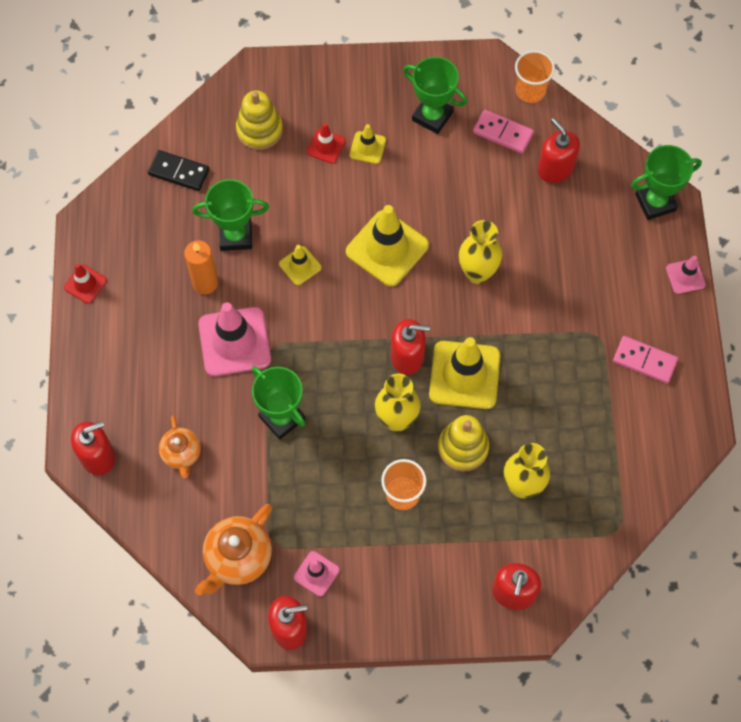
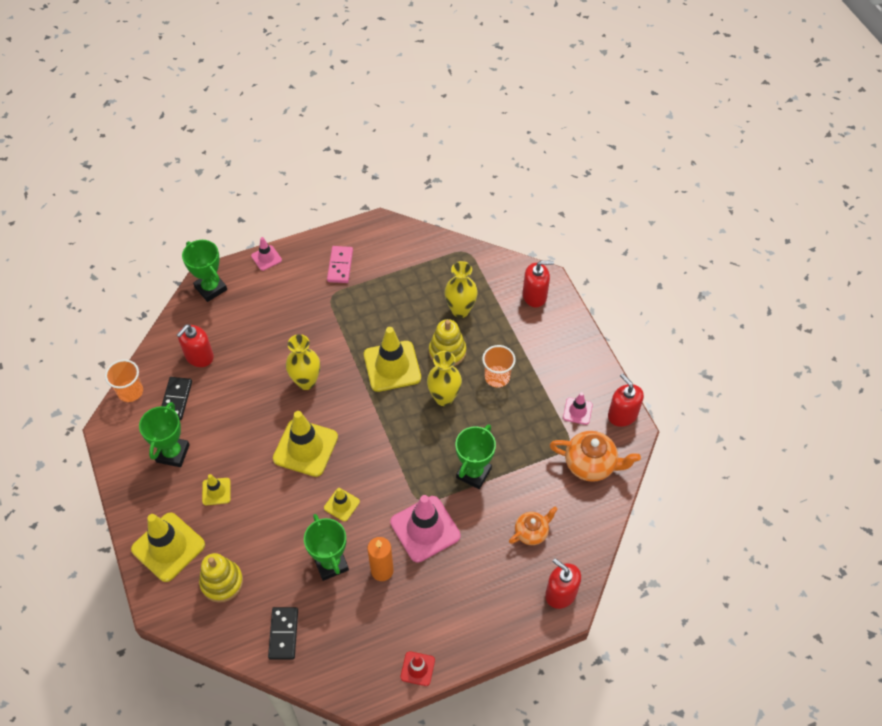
camera: 110 degrees left, 10 degrees down
red traffic cone [307,123,346,164] -> none
red soap dispenser [391,319,430,375] -> none
pink domino [473,110,534,154] -> black domino [161,377,192,420]
none -> yellow traffic cone [131,513,205,582]

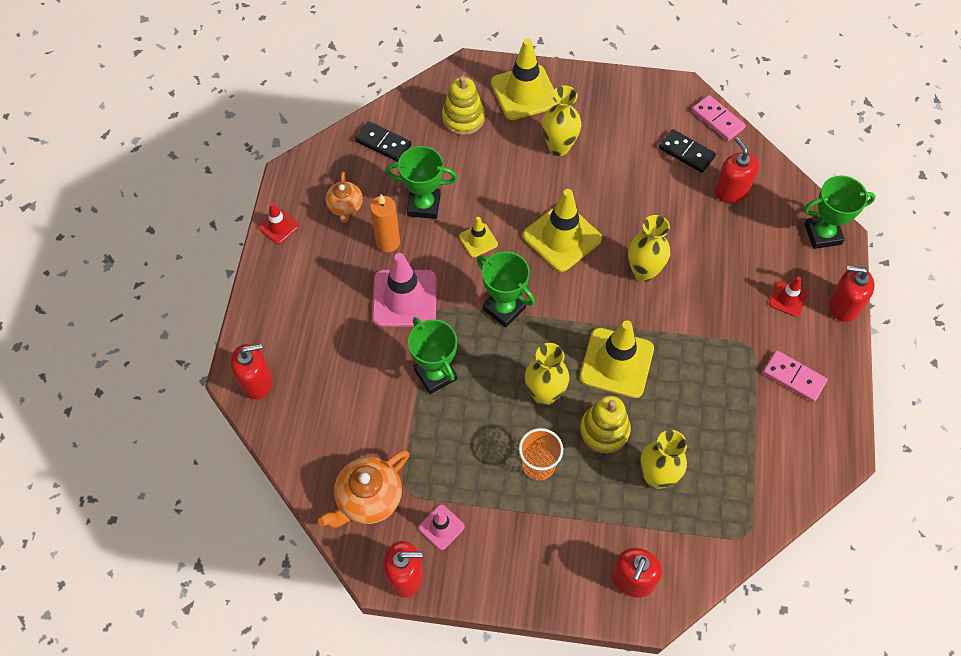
camera: 120 degrees right, 5 degrees up
orange cup [105,359,143,402] -> pink domino [692,95,746,141]
green trophy [139,402,190,467] -> green trophy moved to [477,251,535,328]
yellow traffic cone [202,474,231,505] -> yellow vase [542,85,581,156]
pink traffic cone [251,237,282,271] -> red soap dispenser [829,266,875,322]
orange teapot [509,507,558,545] -> orange teapot moved to [326,171,363,223]
none -> red traffic cone [769,276,807,317]

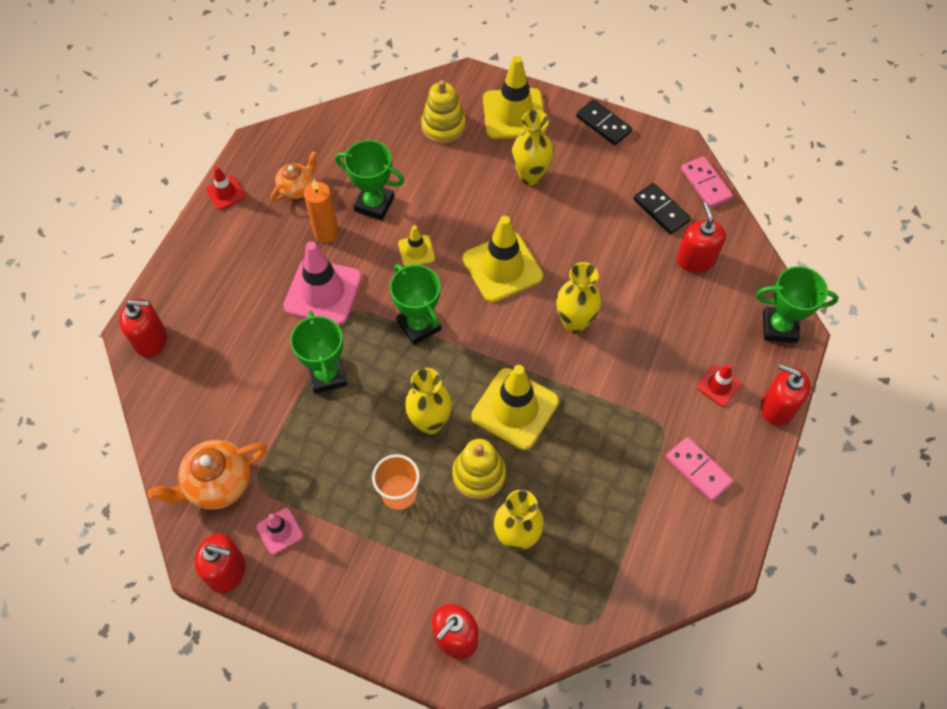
camera: 15 degrees right, 0 degrees up
orange teapot [326,171,363,223] -> orange teapot turned 150 degrees counterclockwise [271,151,317,201]
black domino [355,121,411,162] -> black domino moved to [576,99,632,145]

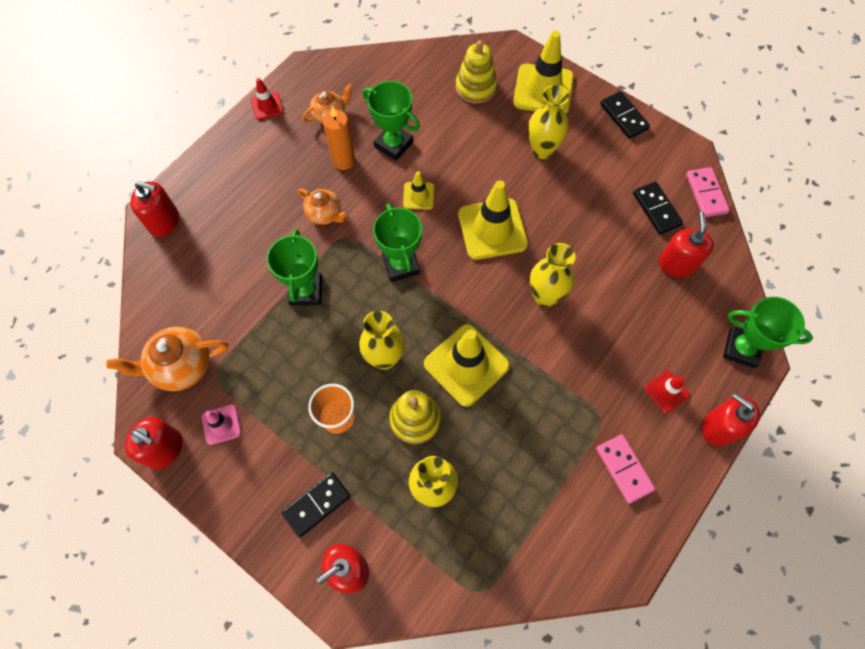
camera: 15 degrees right, 5 degrees up
pink traffic cone [283,241,362,326] -> orange teapot [298,188,347,225]
none -> black domino [281,472,351,537]

